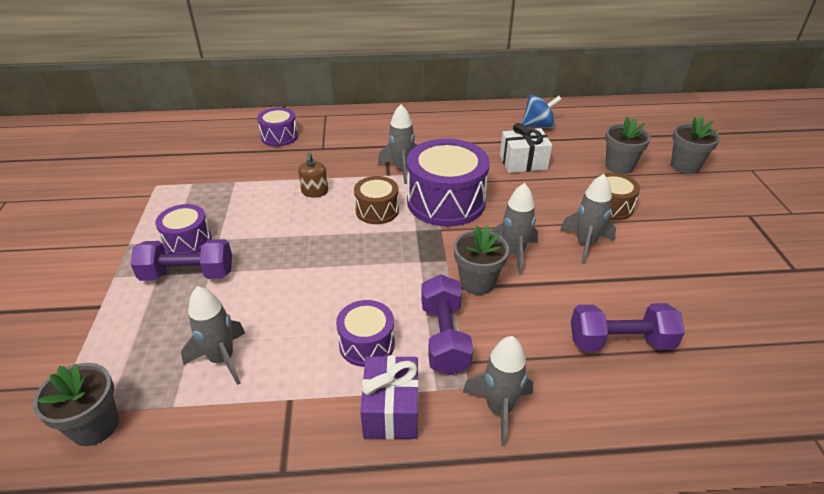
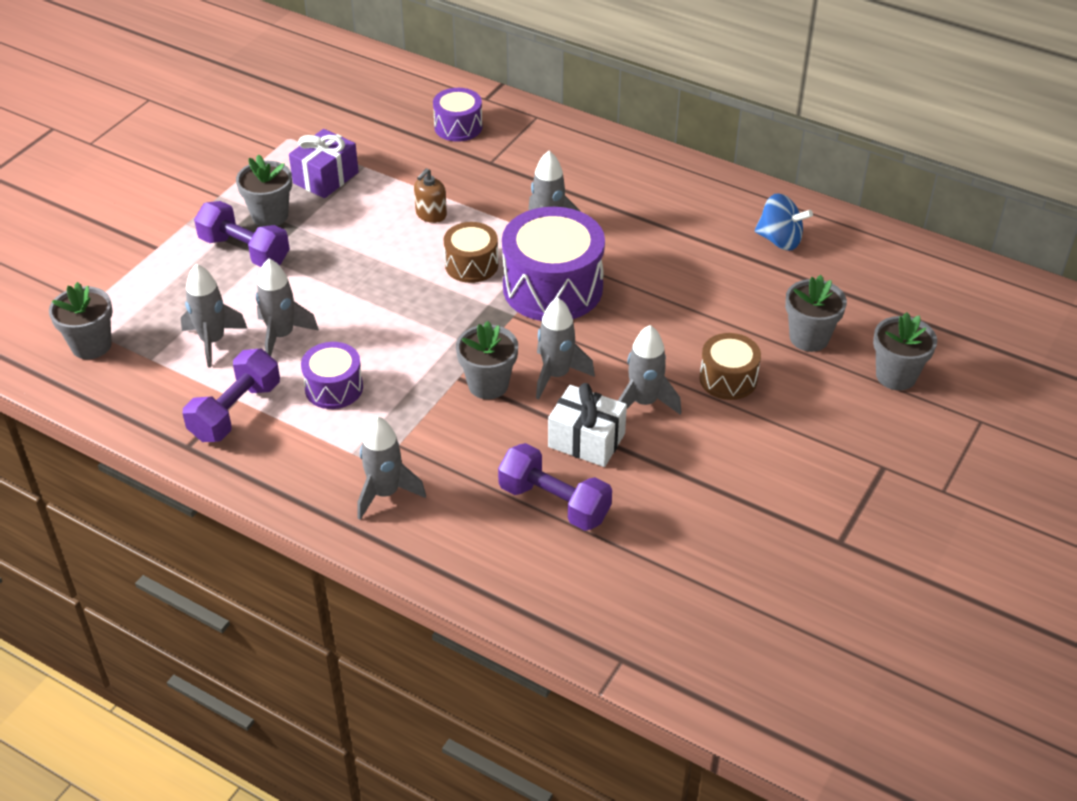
camera: 35 degrees right, 5 degrees up
purple drum [155,204,212,254] -> grey flower pot [236,154,292,227]
purple gift [360,356,419,439] -> purple gift moved to [289,129,359,198]
purple dumbbell [421,274,474,375] -> purple dumbbell moved to [182,348,280,442]
white gift [500,123,552,173] -> white gift moved to [548,383,627,467]
none -> grey rocket [256,258,319,356]

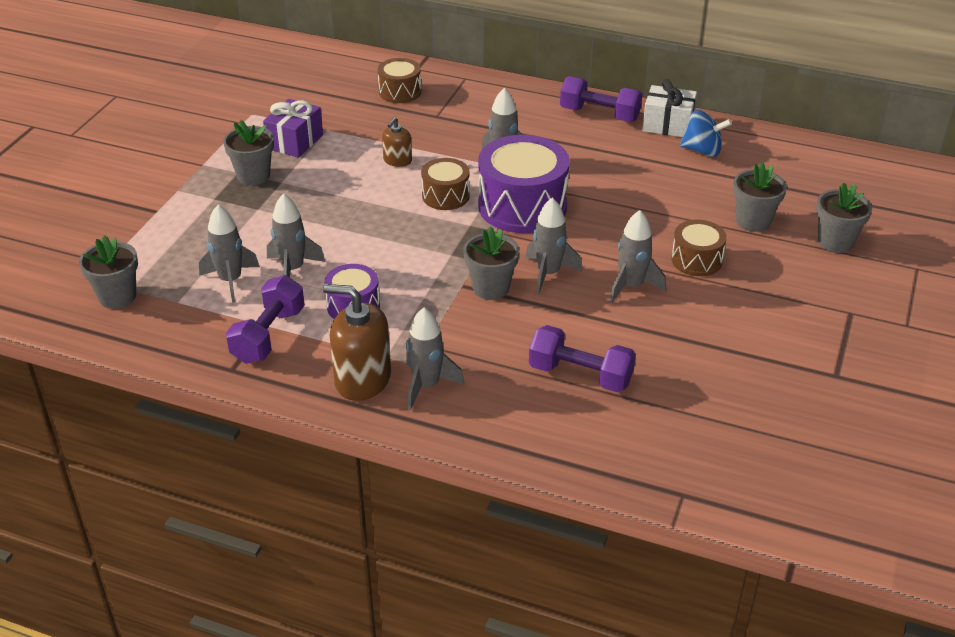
camera: 10 degrees left, 5 degrees down
purple dumbbell [194,201,290,267] -> purple dumbbell moved to [560,76,642,122]
purple drum [433,88,483,142] -> brown drum [378,58,421,103]
white gift [548,383,627,467] -> white gift moved to [642,79,697,137]
none -> brown soap dispenser [323,284,391,401]

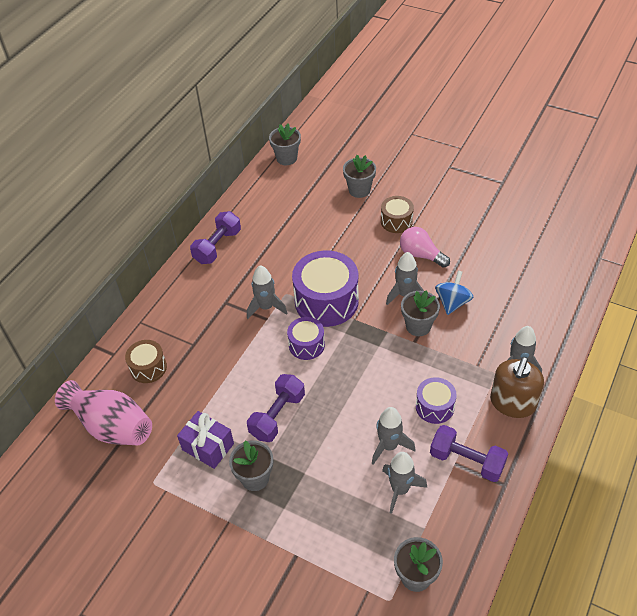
camera: 80 degrees left, 10 degrees up
brown soap dispenser [382,117,412,167] -> none
brown drum [421,158,470,210] -> purple drum [287,317,325,360]
purple dumbbell [529,325,636,393] -> purple dumbbell moved to [247,374,305,442]
grey rocket [609,210,666,304] -> pink light bulb [400,227,450,268]
white gift [642,79,697,137] -> none
blue spinning top [680,110,732,157] -> blue spinning top moved to [435,271,473,315]
grey flower pot [816,182,872,253] -> grey flower pot moved to [269,123,301,165]
none -> pink vase [55,380,152,445]

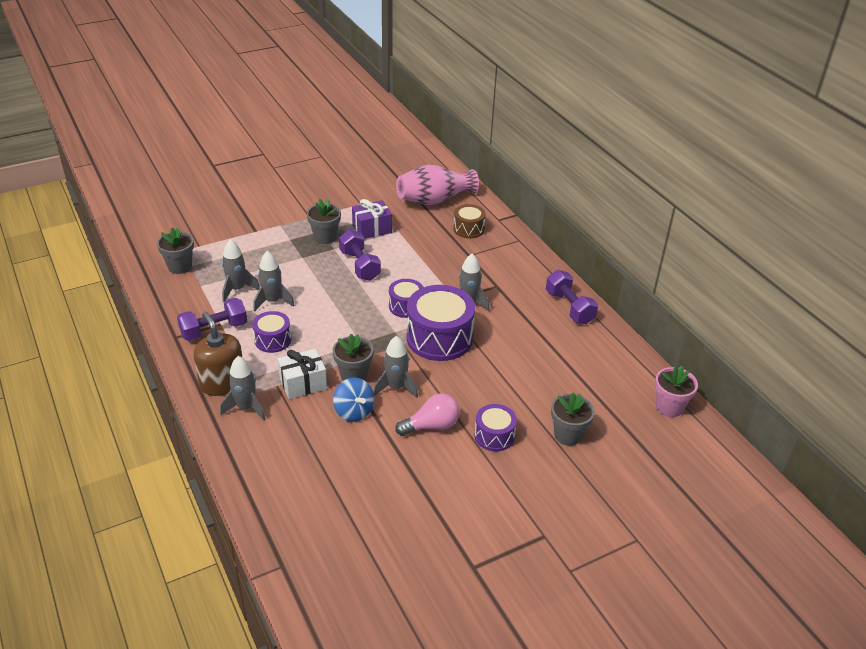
camera: 120 degrees right, 10 degrees down
grey flower pot [269,123,301,165] -> pink flower pot [655,366,698,417]
brown drum [381,196,414,233] -> purple drum [475,404,517,451]
none -> white gift [278,349,327,399]

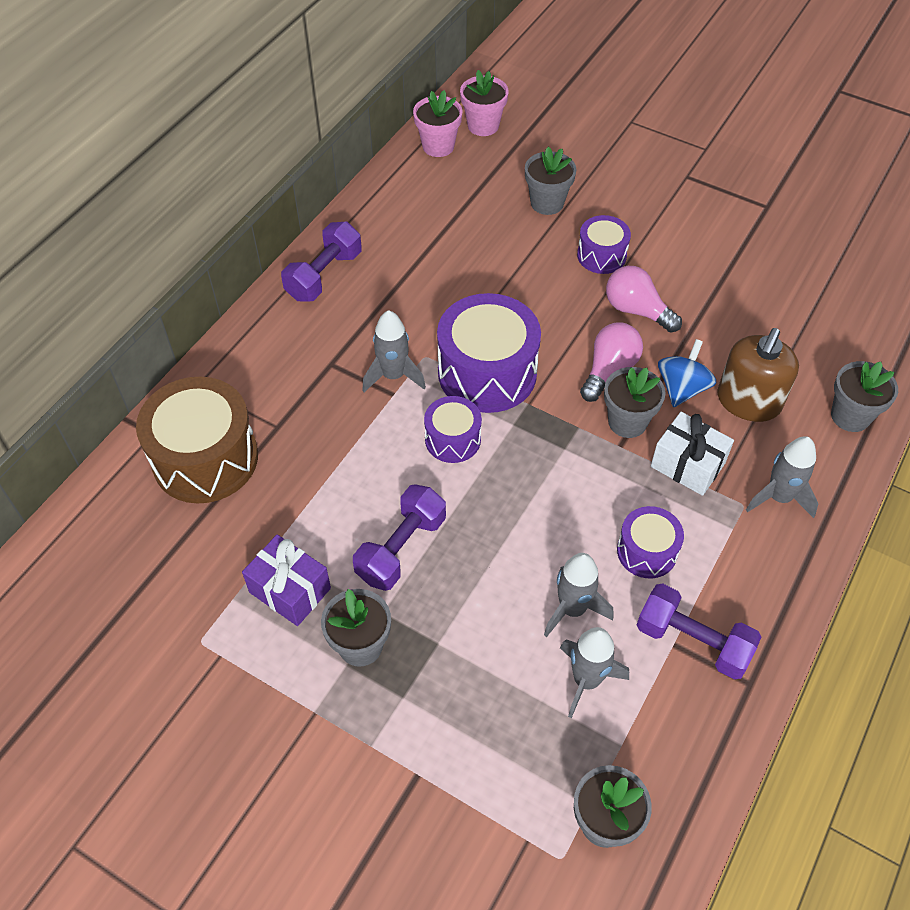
camera: 120 degrees left, 15 degrees up
brown soap dispenser [193,312,243,396] -> brown soap dispenser moved to [717,328,799,422]
grey rocket [373,336,418,398] -> pink light bulb [580,322,643,402]
pink vase [396,165,479,205] -> none
brown drum [453,204,486,238] -> brown drum [136,376,258,504], size x1.85
none -> pink flower pot [460,70,509,136]
none -> grey flower pot [831,361,898,432]

